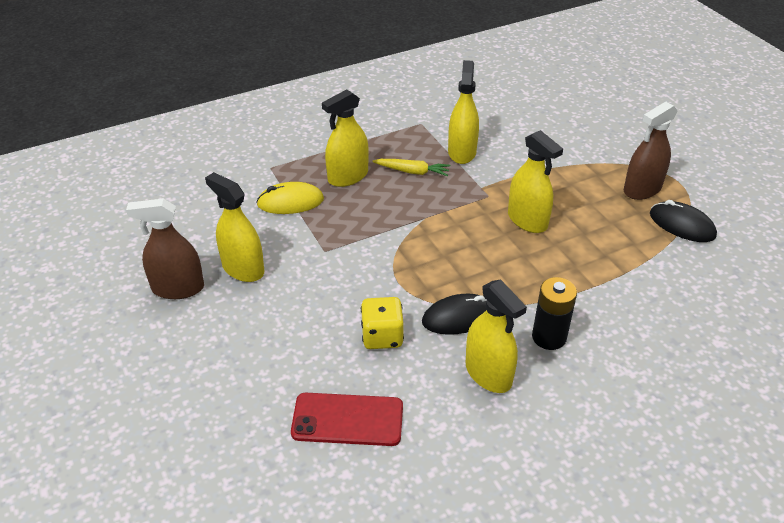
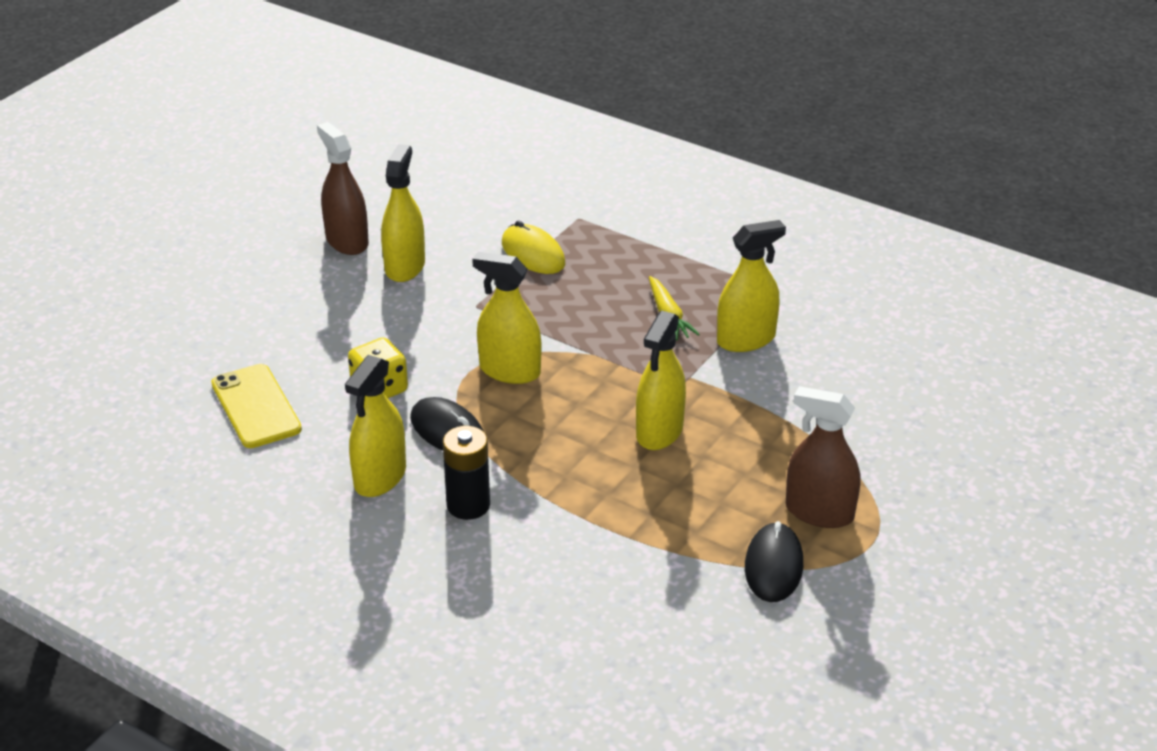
camera: 60 degrees right, 5 degrees down
red phone [291,393,403,446] -> yellow phone [211,364,302,448]
yellow spray bottle [322,89,369,187] -> yellow spray bottle moved to [472,252,541,384]

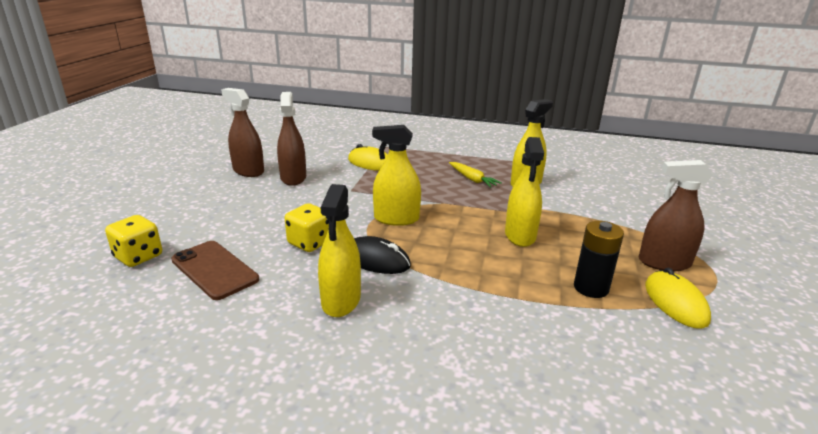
camera: 20 degrees left, 10 degrees down
yellow phone [211,364,302,448] -> brown phone [171,241,259,300]
yellow spray bottle [381,144,425,282] -> brown spray bottle [277,92,306,186]
black battery [443,426,490,520] -> black battery moved to [574,221,624,298]
black mouse [745,521,803,602] -> yellow mouse [645,268,711,329]
none -> yellow dice [105,215,162,267]

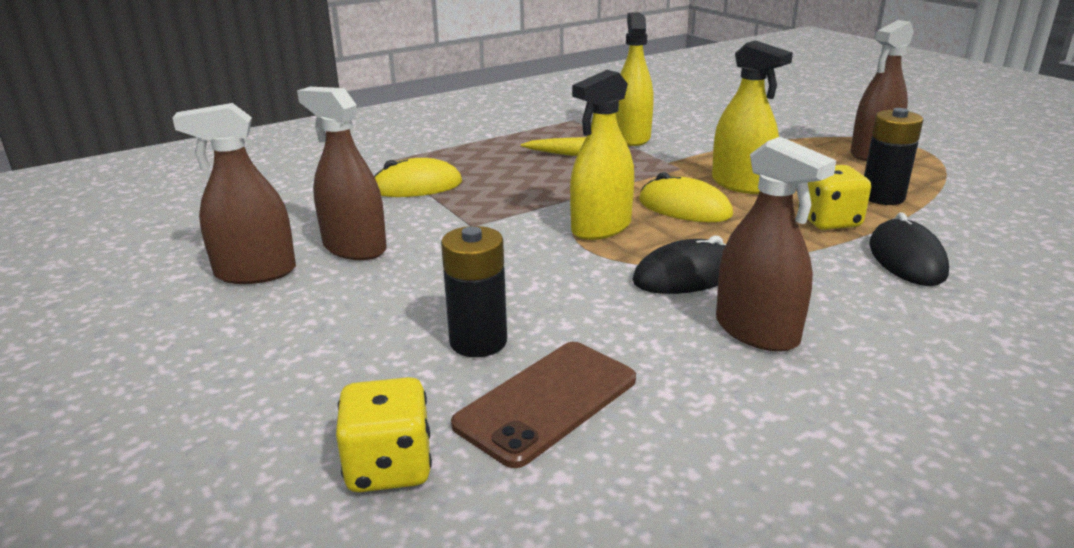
camera: 45 degrees left, 0 degrees up
brown phone [171,241,259,300] -> brown phone turned 45 degrees counterclockwise [451,342,636,468]
yellow dice [285,203,329,252] -> yellow dice moved to [798,165,871,230]
yellow spray bottle [318,184,361,317] -> brown spray bottle [716,137,836,352]
yellow mouse [645,268,711,329] -> yellow mouse moved to [639,172,733,222]
none -> black battery [441,226,507,357]
none -> black mouse [869,212,949,286]

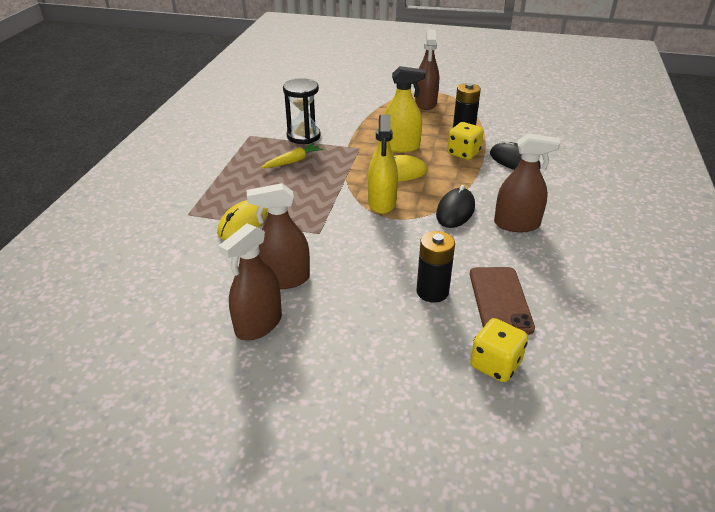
camera: 45 degrees left, 10 degrees up
yellow spray bottle [616,13,654,146] -> black hourglass [283,78,321,144]

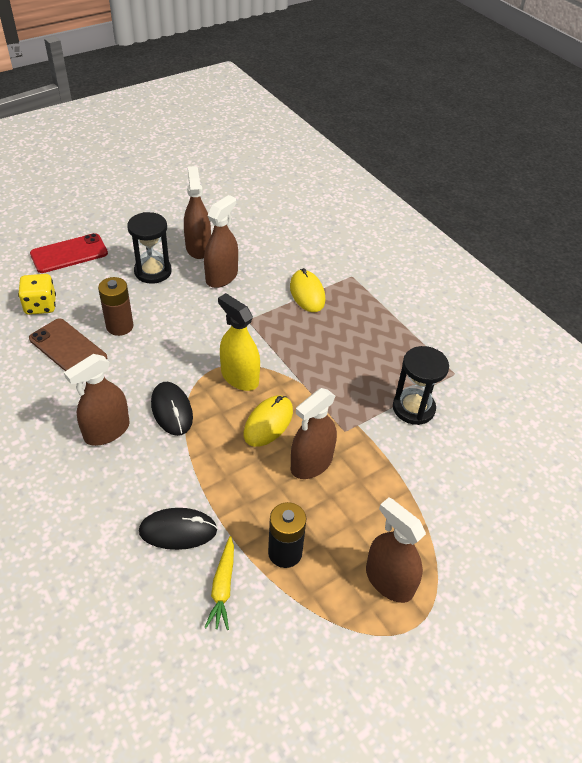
camera: 130 degrees right, 10 degrees up
yellow carrot [261,143,323,168] -> yellow carrot moved to [204,536,234,630]
yellow spray bottle [384,66,426,153] -> brown spray bottle [291,388,337,479]
black battery [417,231,455,303] -> brown battery [98,277,134,336]
yellow dice [447,122,484,160] -> none
none -> red phone [30,233,108,273]
none -> black hourglass [127,212,172,284]

